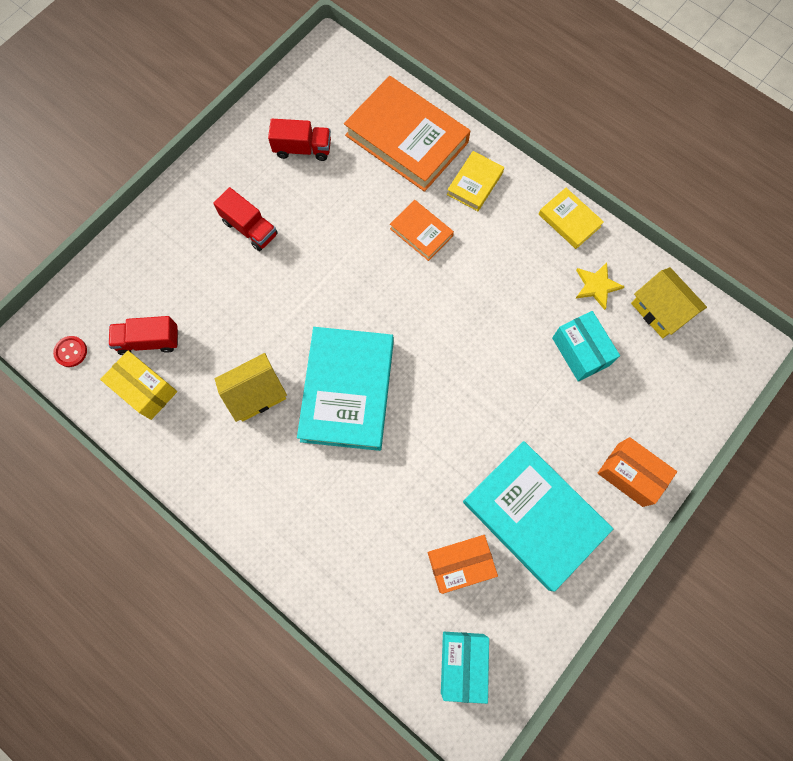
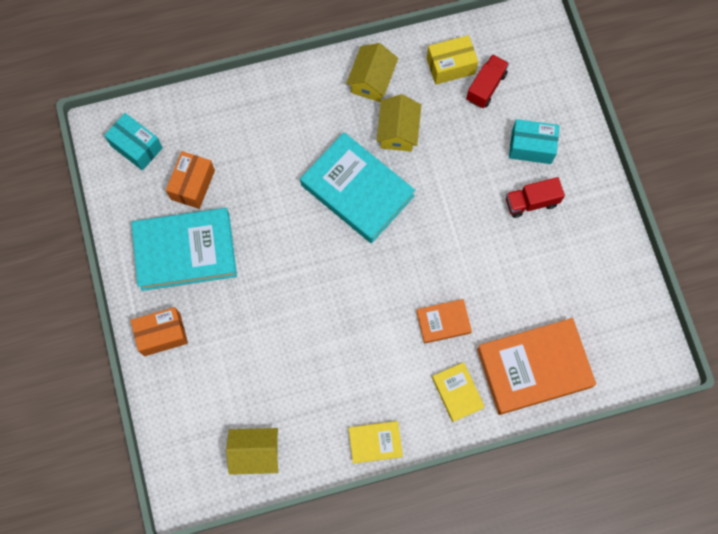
camera: 125 degrees right, 0 degrees up
red button [53,336,87,367] -> none
red truck [268,119,331,161] -> none
turquoise box [552,311,620,382] -> turquoise box moved to [509,119,559,164]
yellow star [575,262,625,310] -> none
none -> yellow house [346,43,398,102]

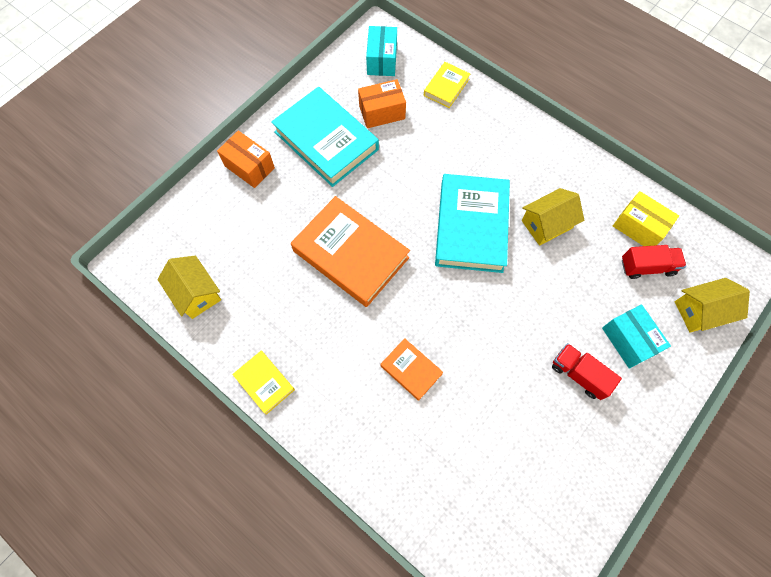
camera: 55 degrees right, 5 degrees down
yellow house [346,43,398,102] -> yellow house moved to [675,278,750,333]
yellow book [432,362,485,422] -> yellow book moved to [424,62,470,108]
orange book [477,318,596,415] -> orange book moved to [291,196,410,307]

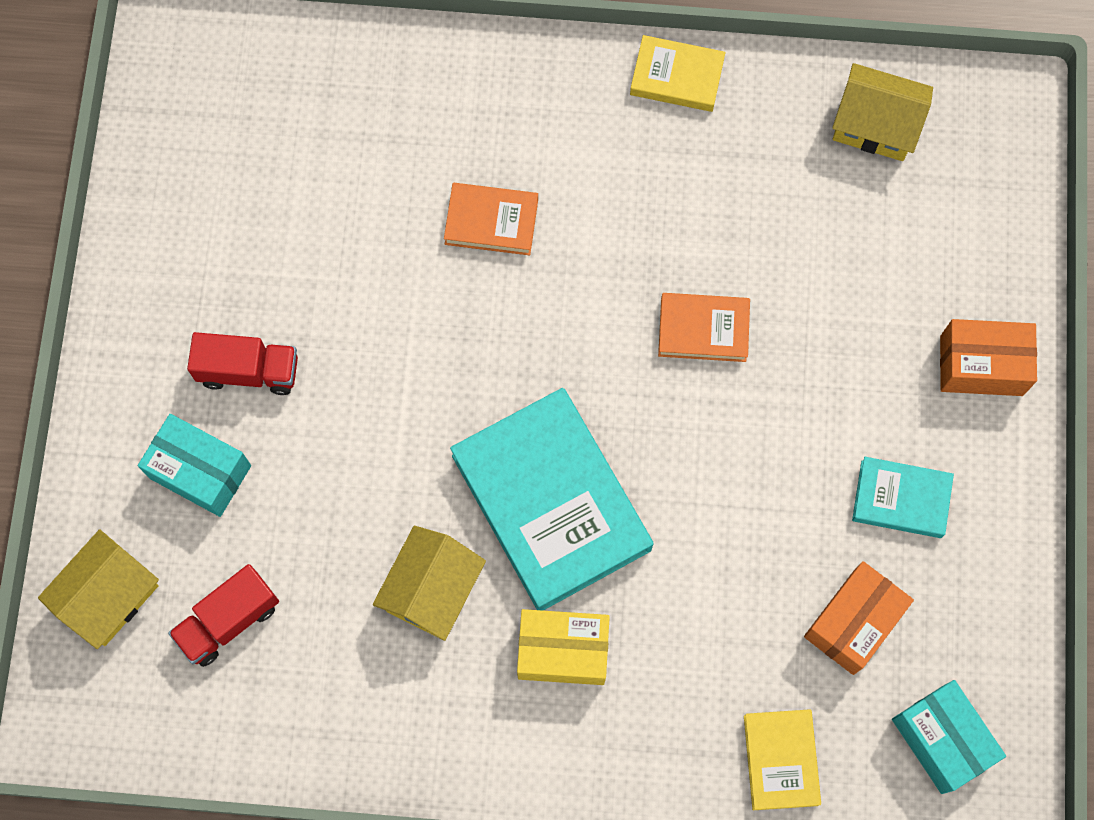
camera: 145 degrees right, 5 degrees up
turquoise book [271,87,379,187] -> turquoise book [852,457,954,538], size x0.49
orange book [291,196,410,307] -> orange book [658,293,750,362], size x0.49
yellow box [613,191,679,246] -> yellow box moved to [517,609,610,685]

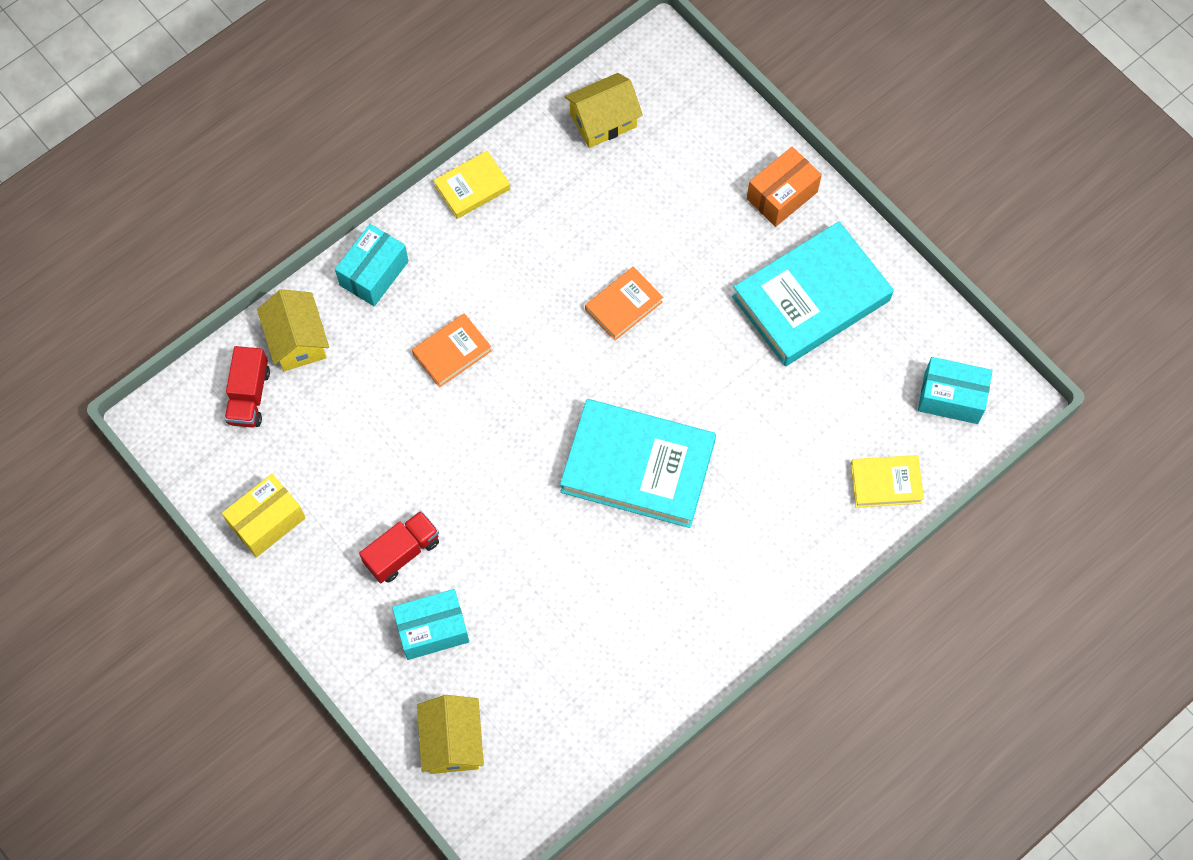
camera: 45 degrees left, 5 degrees down
red truck [168,564,279,667] -> red truck moved to [225,346,270,427]
yellow house [373,526,486,641] -> yellow house moved to [257,289,329,371]
yellow box [517,609,610,685] -> yellow box moved to [222,474,305,557]
yellow book [744,709,821,810] -> yellow book turned 45 degrees counterclockwise [851,455,924,508]
orange box [804,561,914,675] -> none
turquoise book [852,457,954,538] -> turquoise book [732,221,894,366], size x2.02
none -> turquoise box [335,224,409,306]

